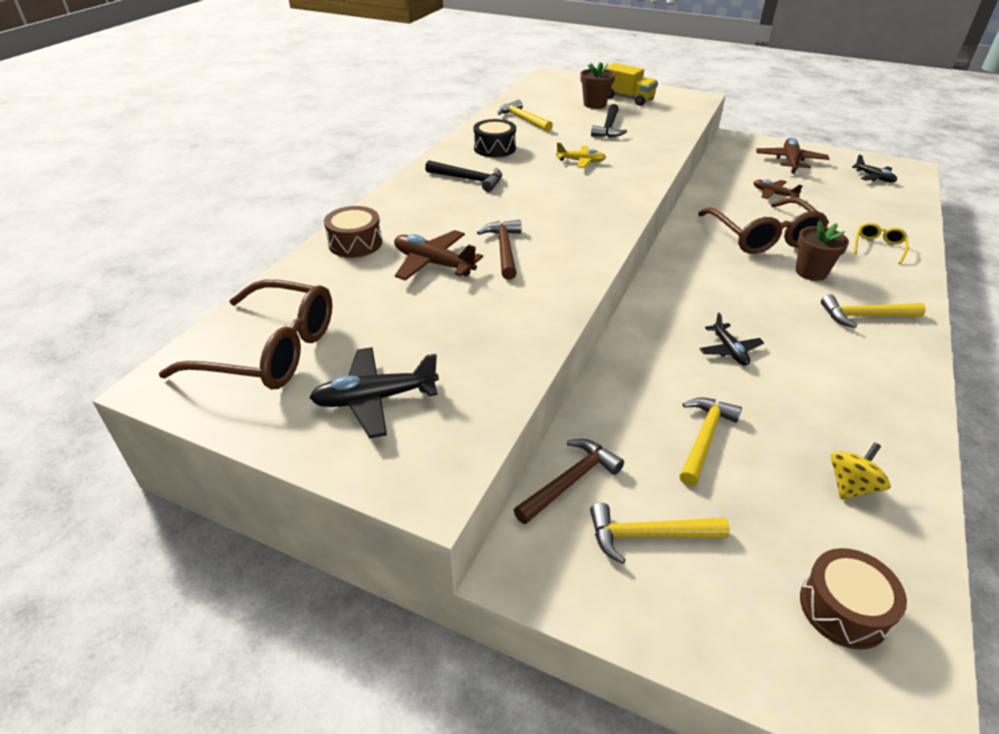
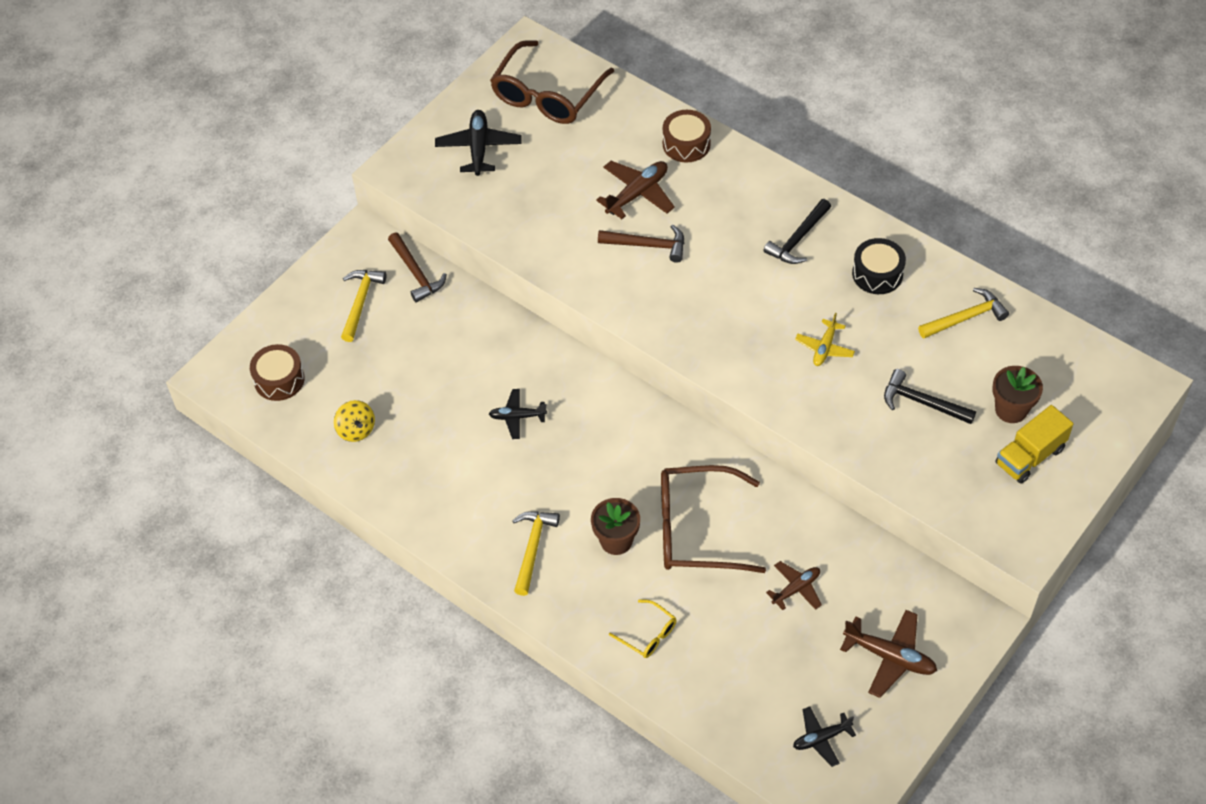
camera: 105 degrees right, 15 degrees up
yellow hammer [680,398,742,486] -> none

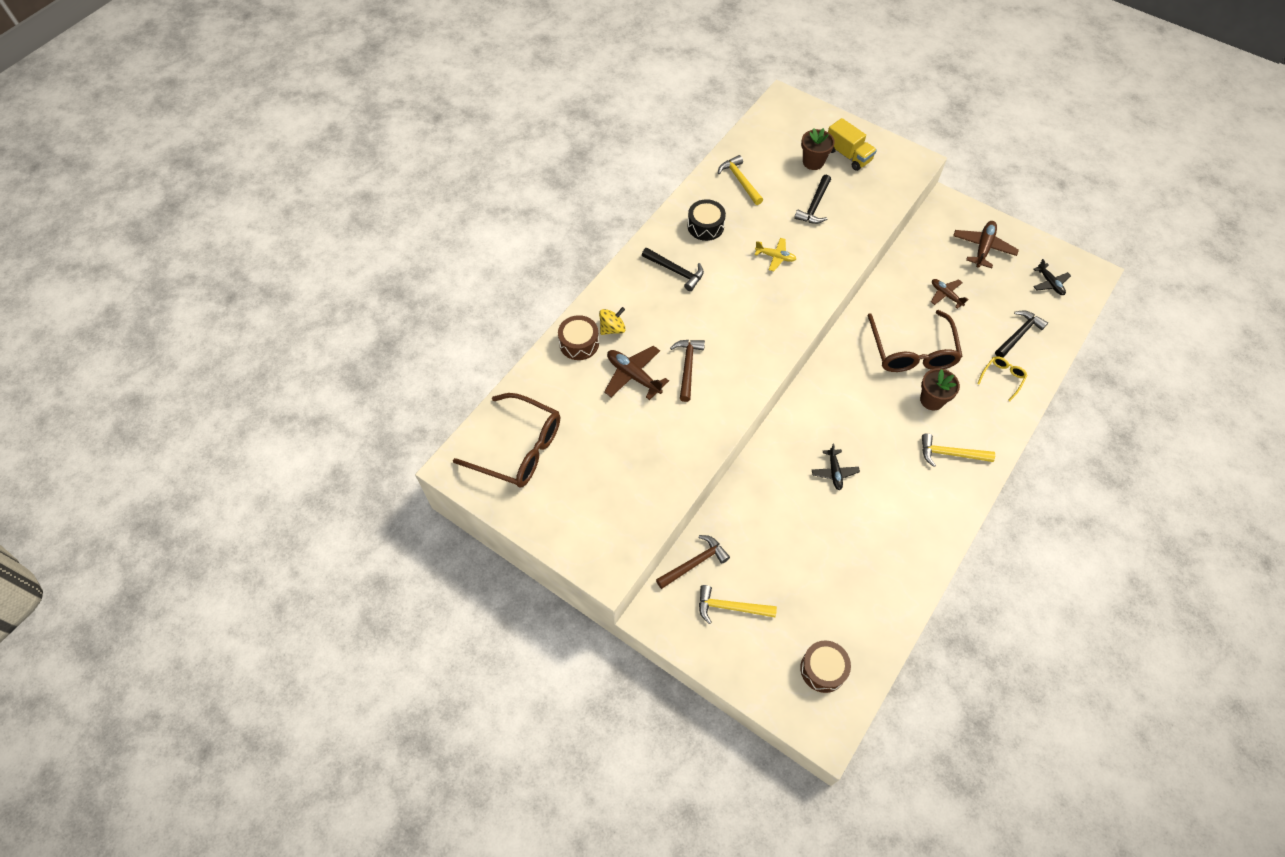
camera: 95 degrees left, 5 degrees up
yellow spinning top [334,400,375,442] -> yellow spinning top moved to [599,307,626,335]
black plane [435,110,522,176] -> none
none -> black hammer [995,311,1048,358]

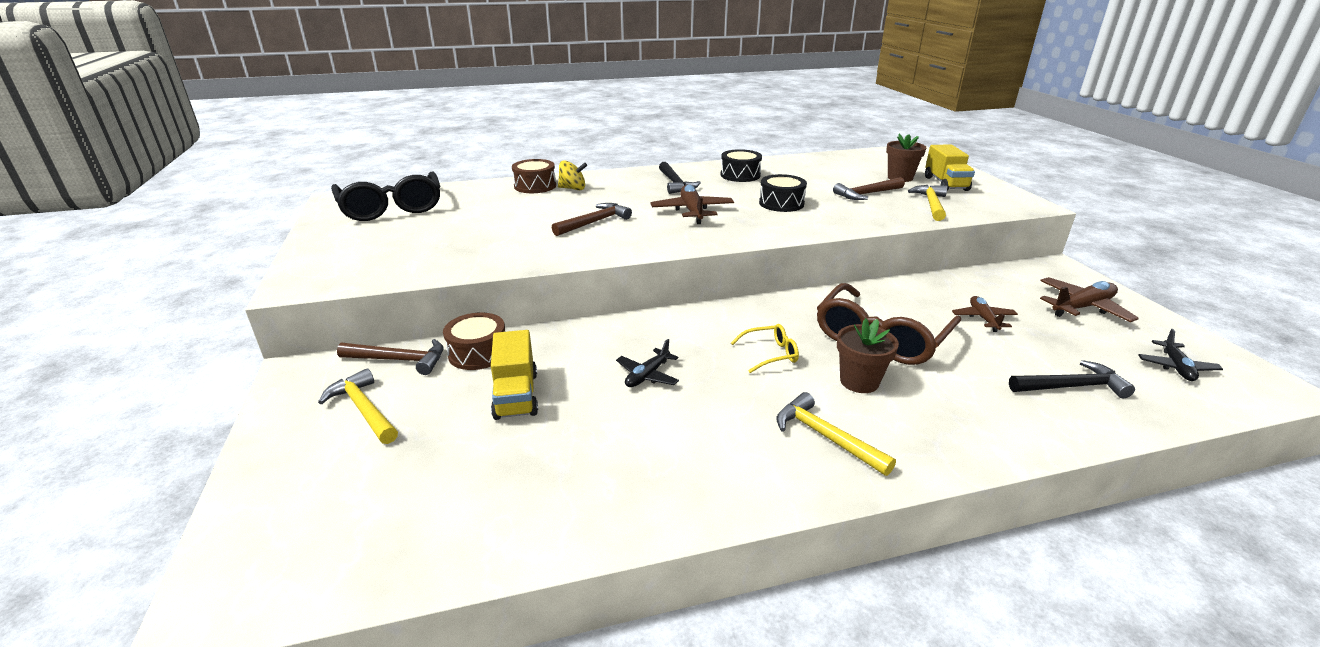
camera: 40 degrees right, 30 degrees down
brown glasses [453,393,560,487] -> black glasses [331,171,440,221]
brown plane [604,346,669,400] -> brown plane moved to [651,185,734,224]
yellow hammer [718,155,763,205] -> yellow hammer moved to [908,185,947,221]
yellow plane [755,238,796,272] -> black drum [759,174,807,212]
black hammer [794,175,831,224] -> brown hammer [833,177,905,200]
brown drum [800,640,851,693] -> brown drum moved to [443,313,506,370]
yellow glasses [977,356,1027,401] -> yellow glasses moved to [731,324,799,373]
none -> yellow truck [491,330,538,420]

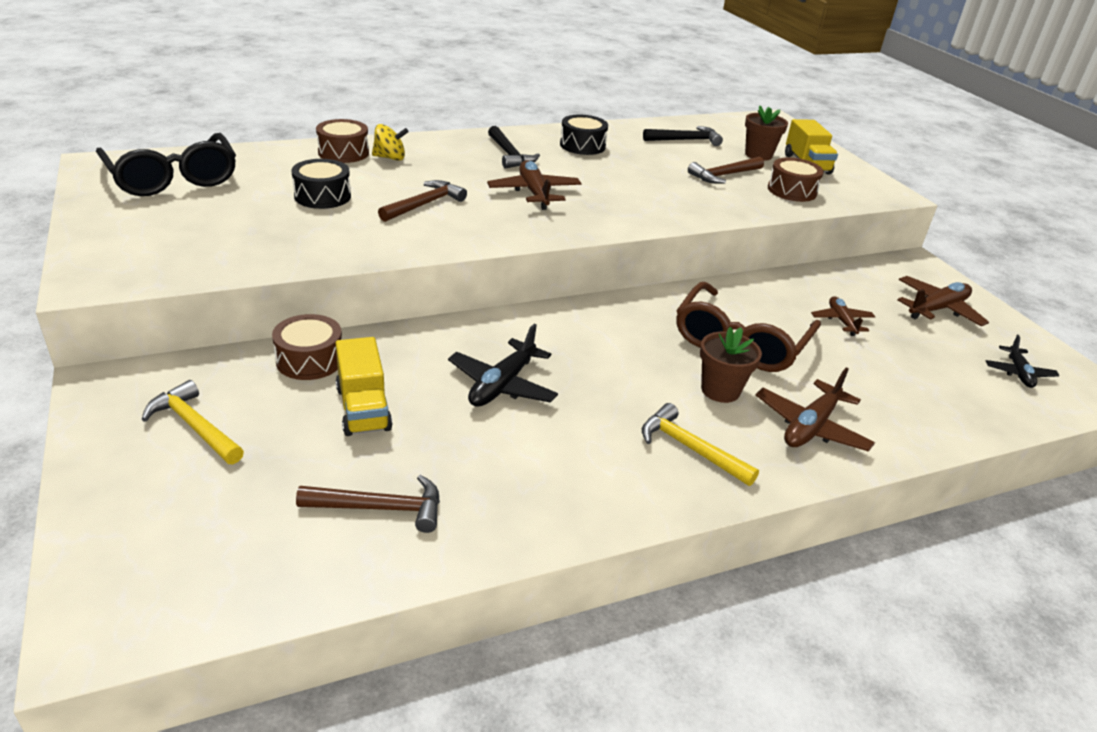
camera: 10 degrees left, 5 degrees up
brown hammer [337,339,443,375] -> brown hammer moved to [296,475,440,533]
black plane [616,339,679,387] -> black plane [448,324,558,407], size x1.55
yellow glasses [731,324,799,373] -> none
black drum [759,174,807,212] -> black drum moved to [291,159,351,209]
yellow hammer [908,185,947,221] -> brown drum [768,157,824,202]
black hammer [1009,360,1135,398] -> black hammer moved to [643,126,723,146]
none -> brown plane [756,367,875,452]

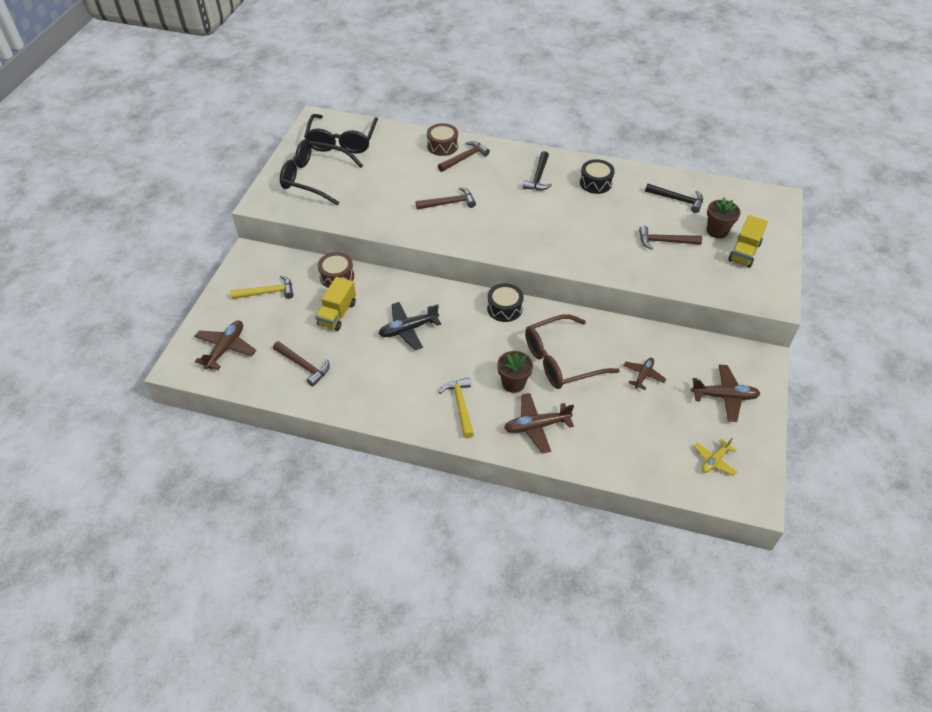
camera: 40 degrees right, 15 degrees up
yellow hammer [142,380,244,464] -> yellow hammer turned 90 degrees clockwise [230,275,294,299]
black drum [291,159,351,209] -> black drum moved to [487,283,524,322]
yellow spinning top [372,124,409,161] -> brown hammer [438,141,490,172]
brown plane [487,160,582,210] -> brown plane moved to [194,320,256,370]
brown drum [768,157,824,202] -> none
black plane [986,335,1060,388] -> yellow plane [694,438,737,476]
none -> black glasses [280,139,363,205]

